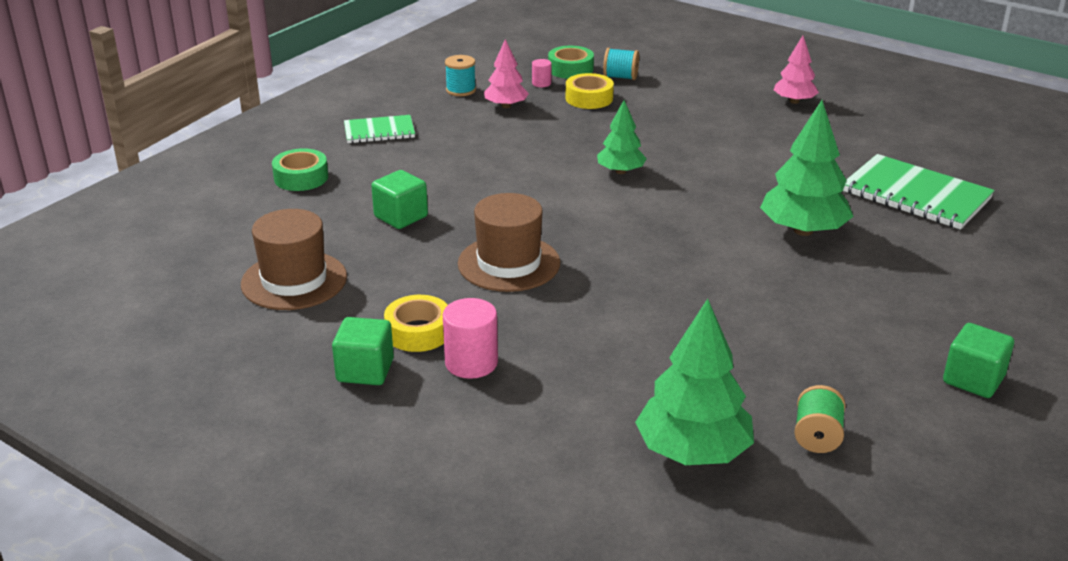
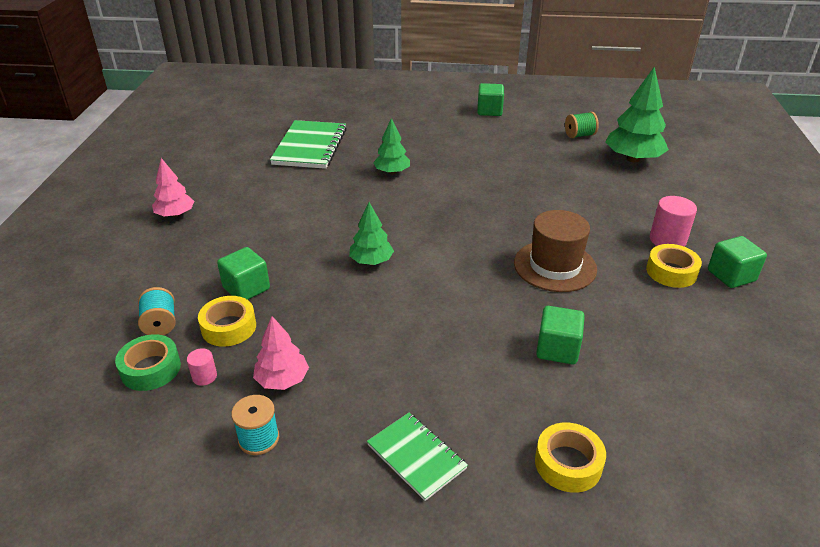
camera: 120 degrees left, 5 degrees up
brown hat [241,209,347,310] -> none
green tape [272,148,328,191] -> yellow tape [535,422,606,493]
green tree [760,100,854,236] -> green tree [373,118,410,174], size x0.60
none -> green cube [217,247,270,300]

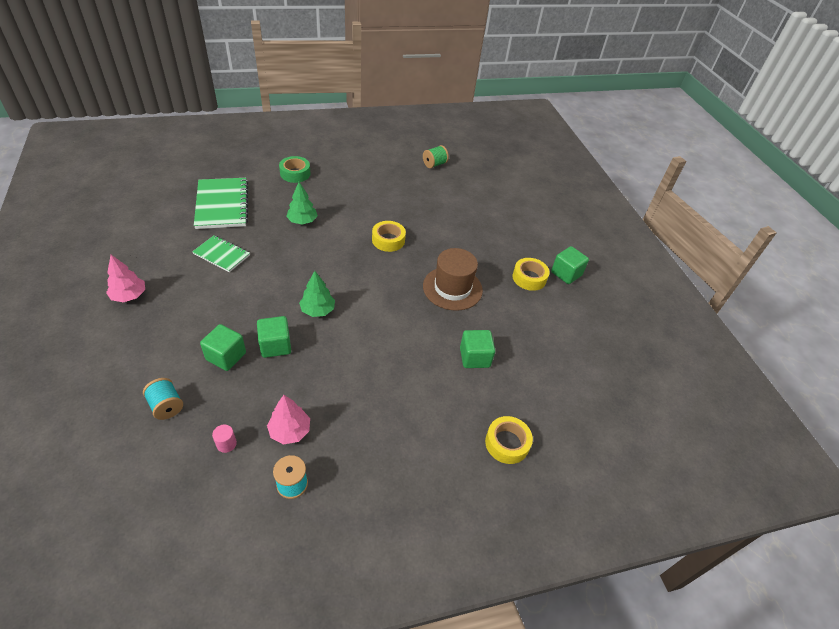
camera: 25 degrees left, 10 degrees up
green tape [115,334,181,391] -> green tape moved to [279,156,311,183]
yellow tape [198,296,256,347] -> yellow tape moved to [372,221,406,252]
green notebook [367,413,468,501] -> green notebook moved to [192,235,250,272]
green cube [477,83,504,116] -> green cube moved to [257,316,291,358]
green tree [605,66,669,162] -> none
pink cylinder [650,196,697,247] -> none

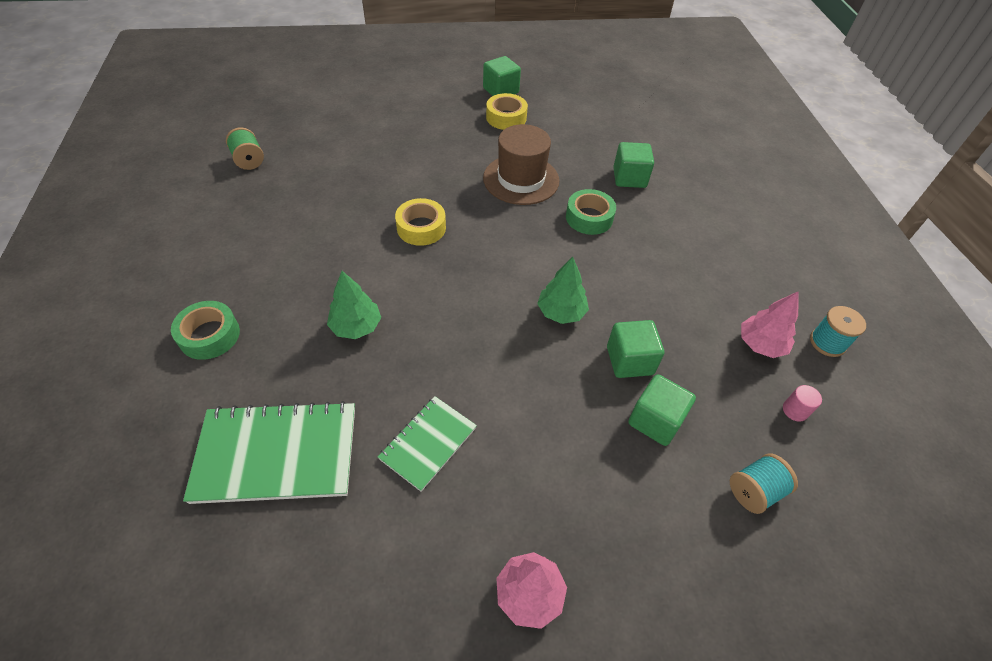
camera: 80 degrees left, 5 degrees up
yellow tape [485,416,533,464] -> none
none -> green tape [566,189,616,235]

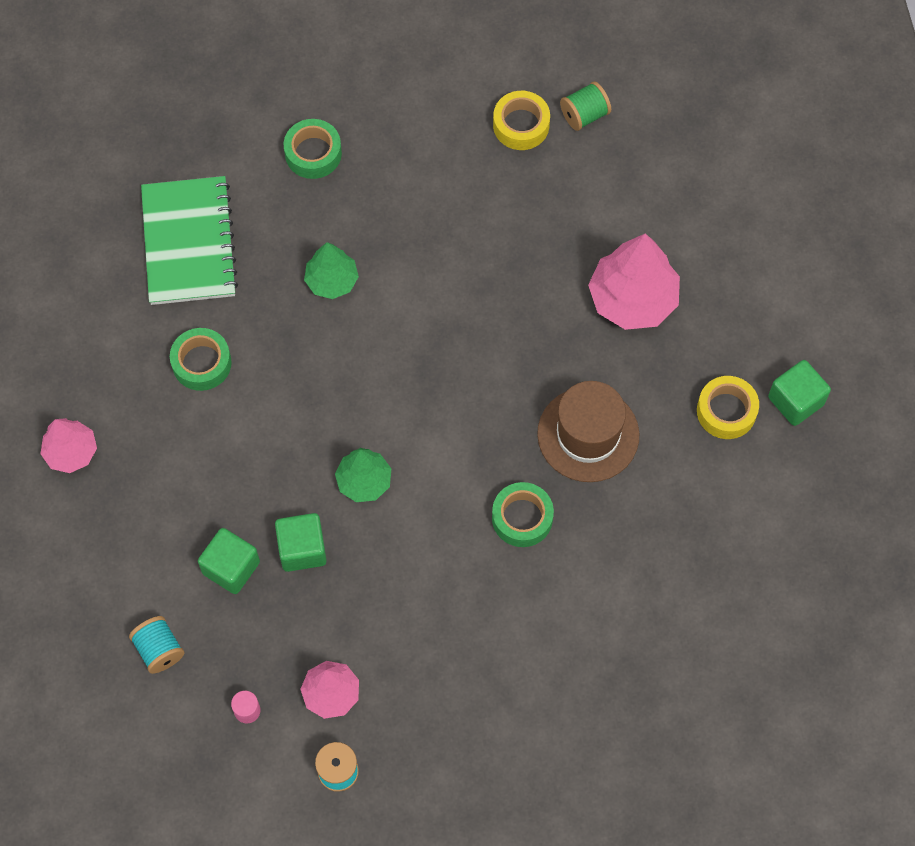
camera: 90 degrees right, 15 degrees up
green notebook [378,396,477,492] -> green tape [170,328,232,391]
yellow tape [395,198,446,246] -> yellow tape moved to [493,91,550,150]
green cube [613,142,654,188] -> none
none -> pink tree [588,233,680,330]

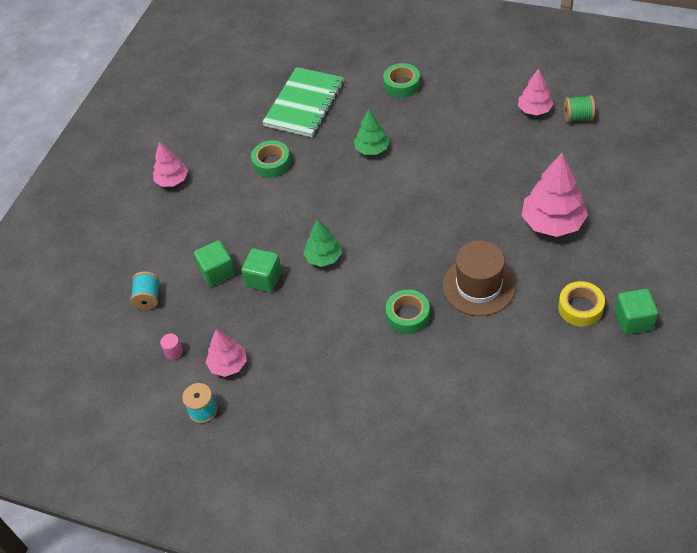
camera: 35 degrees right, 15 degrees down
yellow tape [493,91,550,150] -> pink tree [518,68,553,115]

